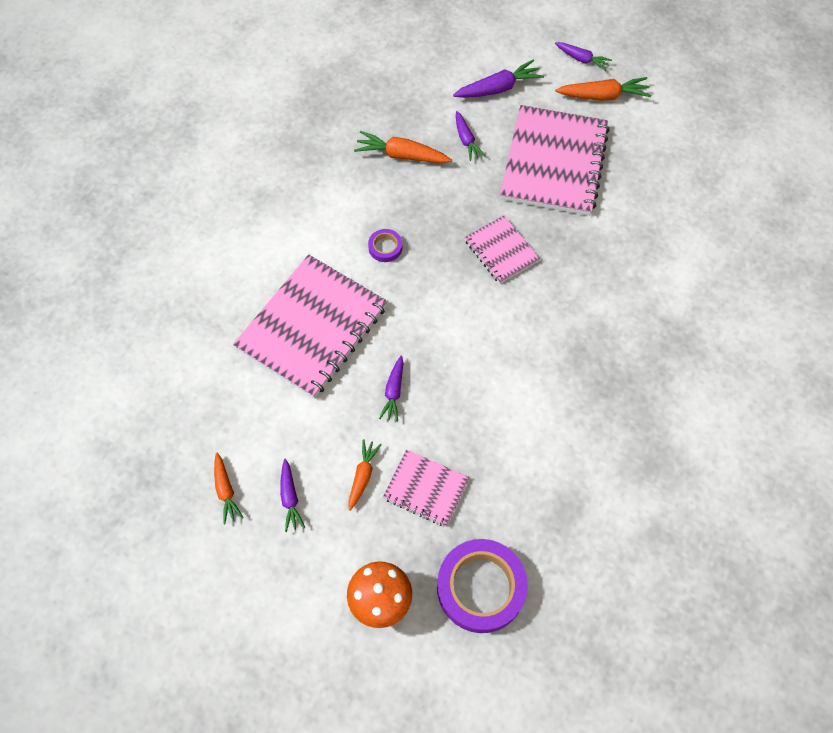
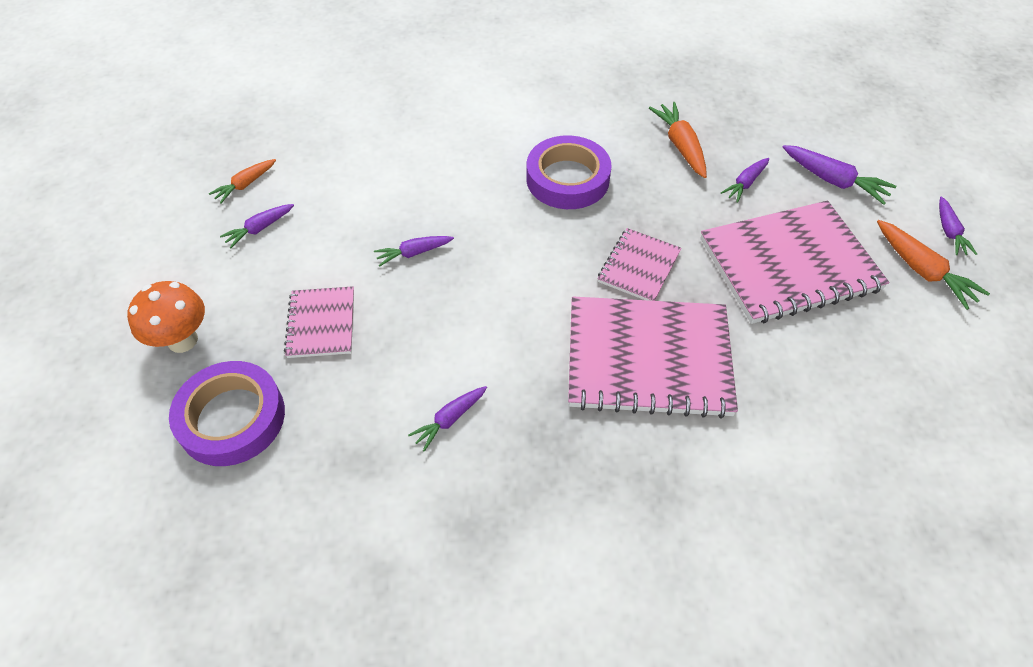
camera: 60 degrees right, 10 degrees down
pink notebook [233,255,387,398] -> pink notebook moved to [568,297,738,419]
orange carrot [348,439,382,511] -> none
purple tape [368,229,402,262] -> purple tape [526,135,612,209], size x2.20
none -> purple carrot [408,386,487,452]

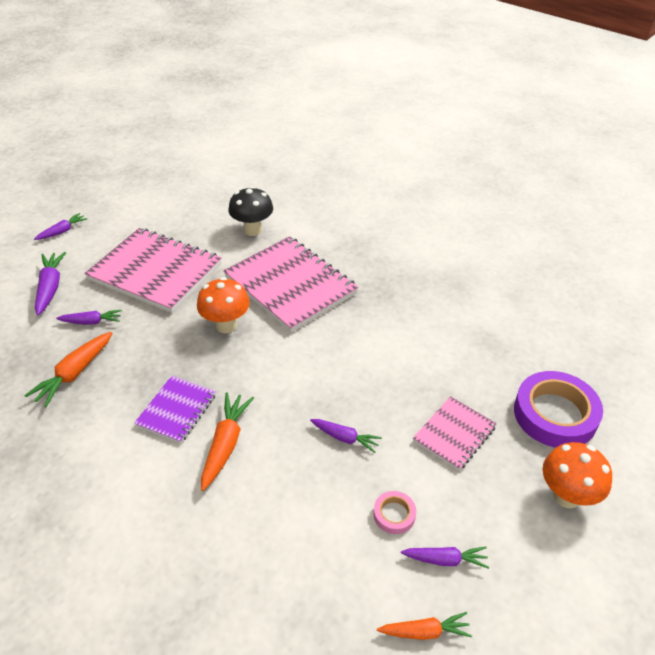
camera: 135 degrees left, 10 degrees down
purple carrot [408,386,487,452] -> none
purple tape [526,135,612,209] -> purple notebook [134,376,216,443]
pink notebook [598,228,682,301] -> orange mushroom [197,277,250,333]
orange carrot [877,220,990,310] -> orange carrot moved to [201,393,254,491]
none -> black mushroom [228,186,273,236]
none -> pink tape [373,491,416,534]

